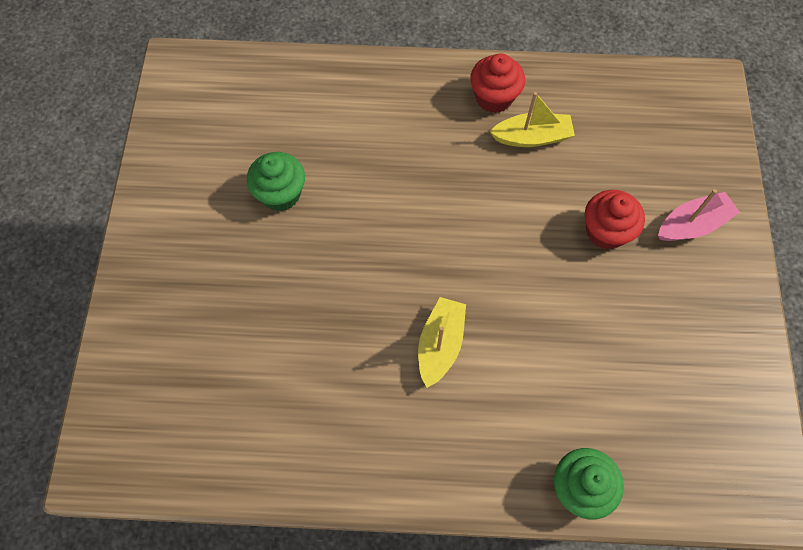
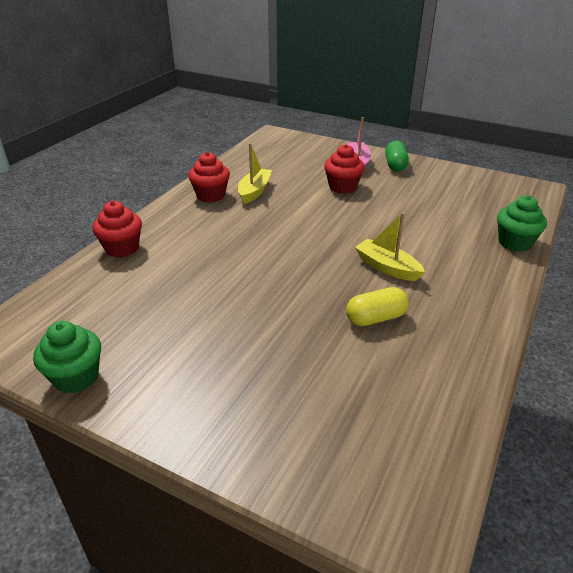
camera: 65 degrees left, 30 degrees down
green cupcake [247,152,305,211] -> green cupcake moved to [33,321,101,394]
none -> red cupcake [93,201,142,258]
none -> yellow capsule [346,287,409,326]
none -> green capsule [385,140,409,171]

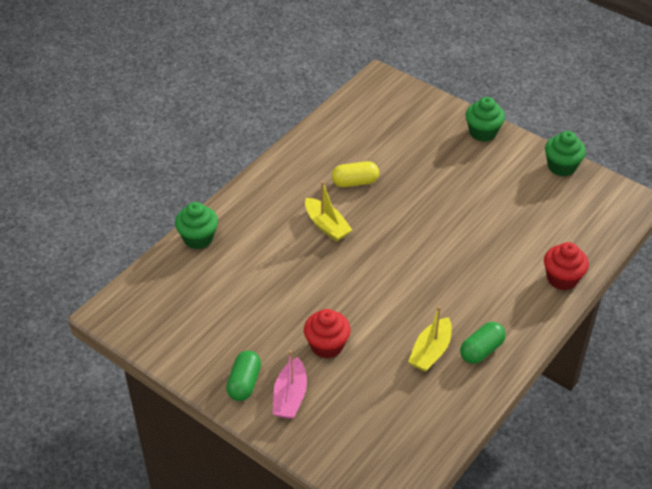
camera: 170 degrees left, 10 degrees up
red cupcake [188,152,230,203] -> green capsule [460,322,506,364]
none -> green cupcake [466,97,505,142]

